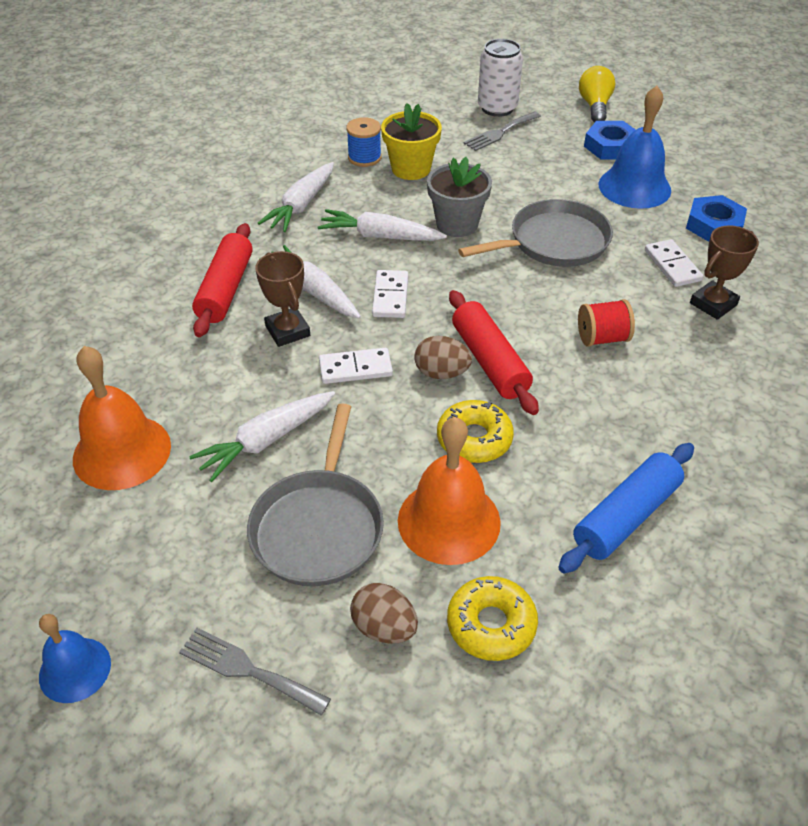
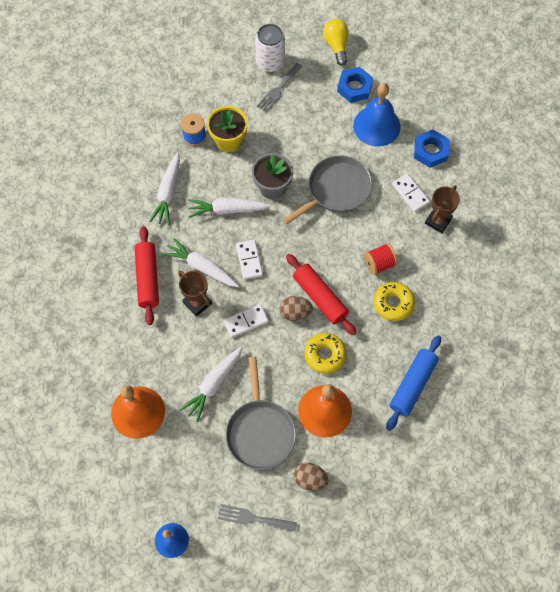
camera: 15 degrees left, 20 degrees up
yellow donut [447,576,538,661] -> yellow donut moved to [374,282,415,321]

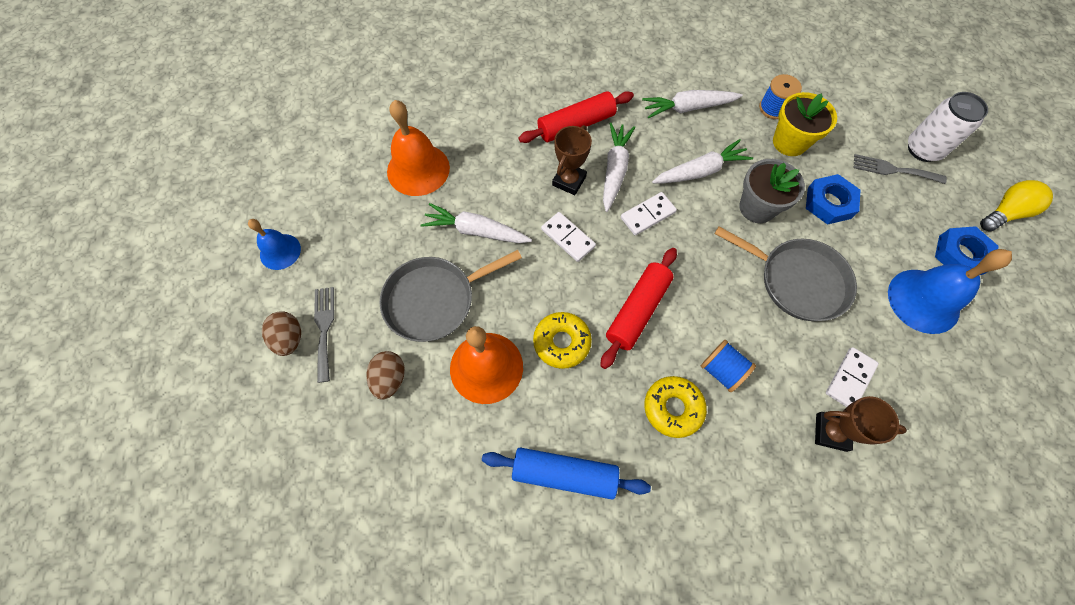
camera: 70 degrees right, 0 degrees up
white carrot [188,198,271,218] -> white carrot turned 90 degrees clockwise [652,139,753,183]
brown egg [279,296,313,321] -> brown egg moved to [262,311,301,356]
red spool [364,243,398,275] -> blue spool [701,340,756,392]
blue nut [414,130,449,168] -> blue nut moved to [806,174,861,225]

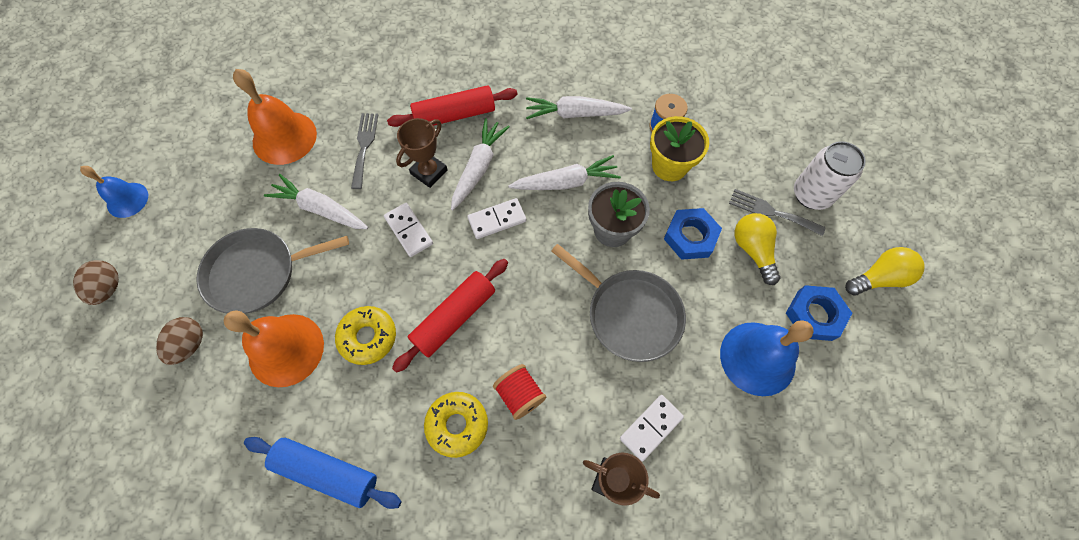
camera: 10 degrees right, 0 degrees up
grey fork [314,287,334,383] -> grey fork moved to [351,113,378,189]
blue spool [701,340,756,392] -> red spool [493,364,546,420]
none -> yellow light bulb [735,213,780,285]

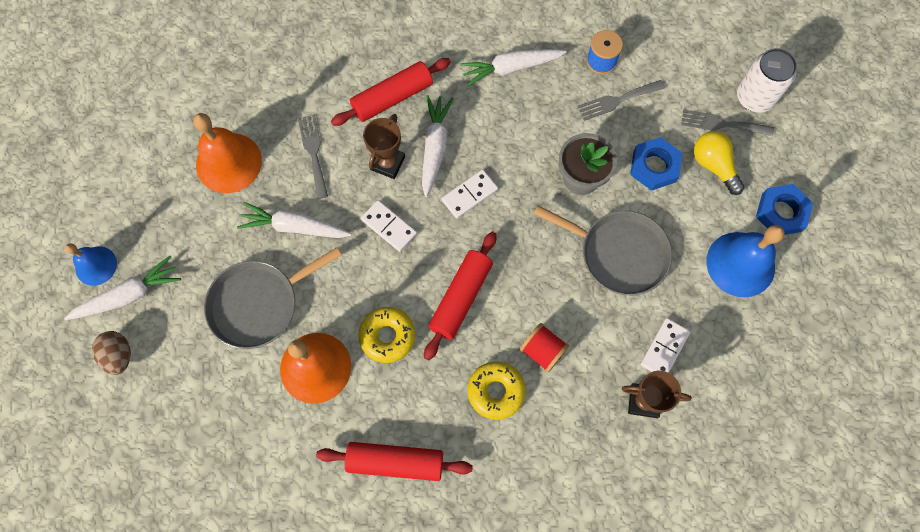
camera: 15 degrees left, 5 degrees up
brown egg [156,317,203,365] -> none
blue rolling pin [244,437,402,509] -> red rolling pin [316,442,473,481]
white carrot [508,155,621,190] -> white carrot moved to [64,256,181,320]
yellow flower pot [650,116,709,181] -> grey fork [577,80,665,121]
yellow light bulb [845,247,925,295] -> none

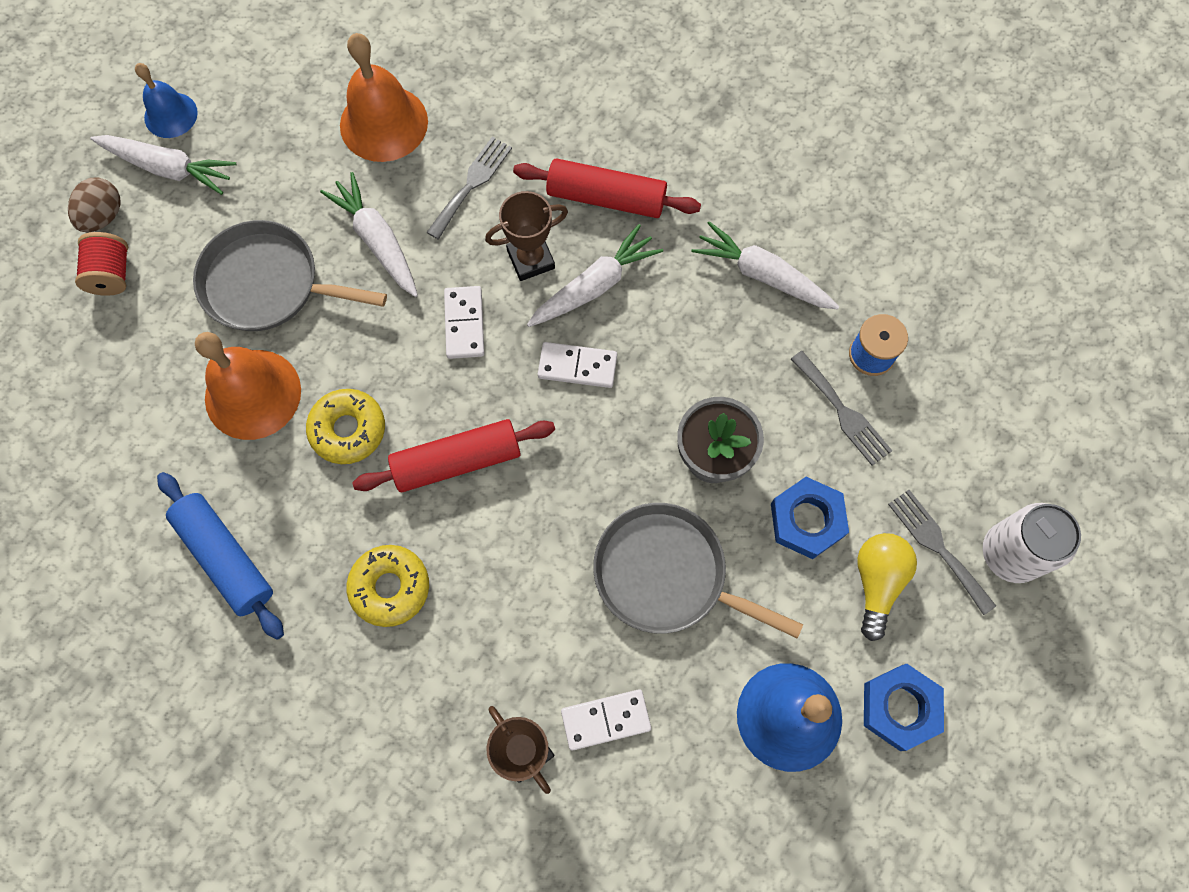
camera: 45 degrees right, 0 degrees up
red rolling pin [316,442,473,481] -> blue rolling pin [157,472,284,639]
red spool [520,323,570,373] -> red spool moved to [75,232,128,296]
grey pan [534,205,672,295] -> grey pan turned 135 degrees clockwise [593,503,803,639]
grey fork [577,80,665,121] -> grey fork turned 150 degrees counterclockwise [791,351,892,466]

